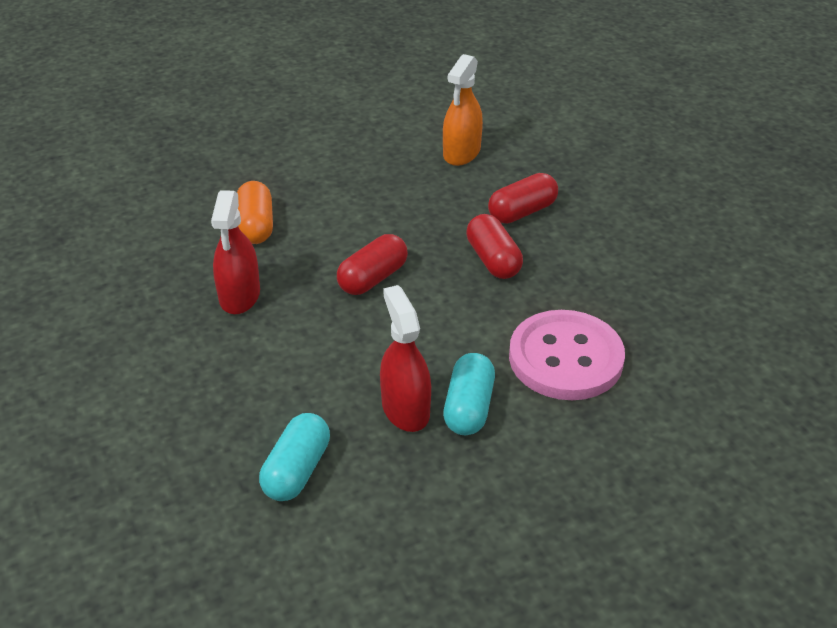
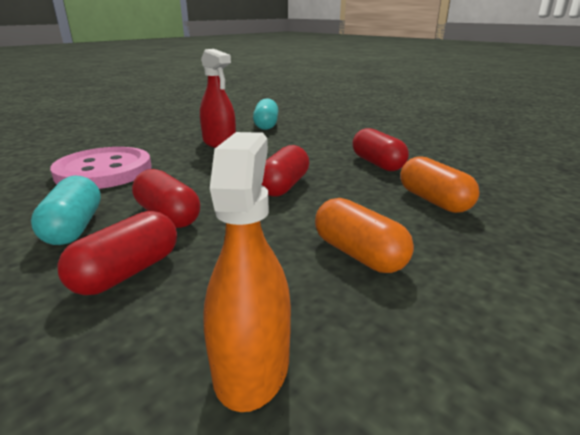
camera: 160 degrees right, 15 degrees down
red spray bottle [211,190,260,314] -> red capsule [352,128,409,171]
turquoise capsule [443,353,495,435] -> turquoise capsule moved to [31,175,101,245]
none -> orange capsule [315,198,414,273]

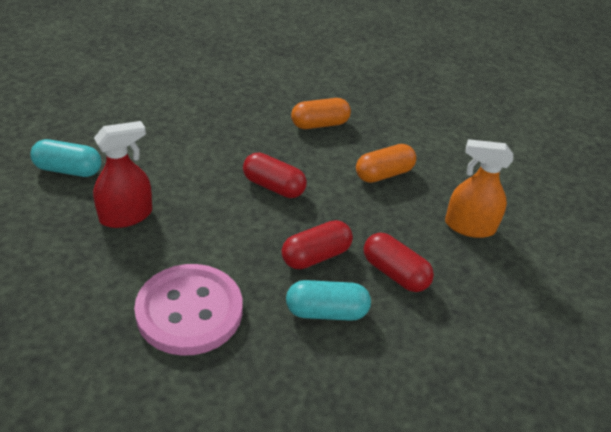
camera: 85 degrees left, 15 degrees up
red capsule [352,128,409,171] -> none

